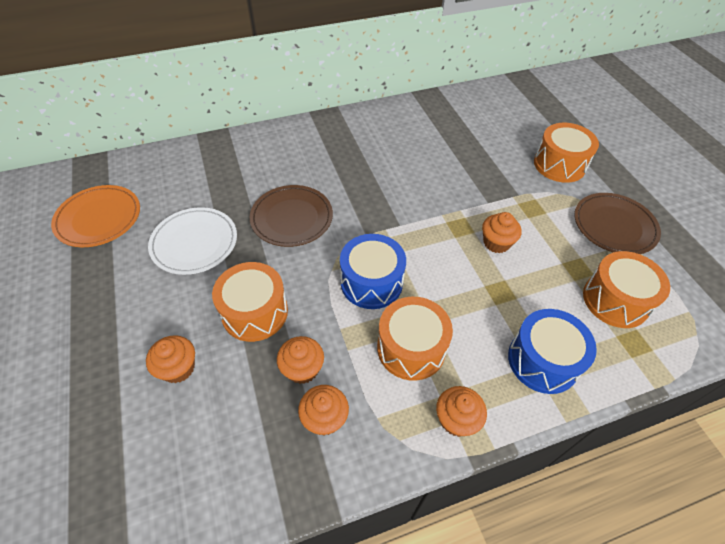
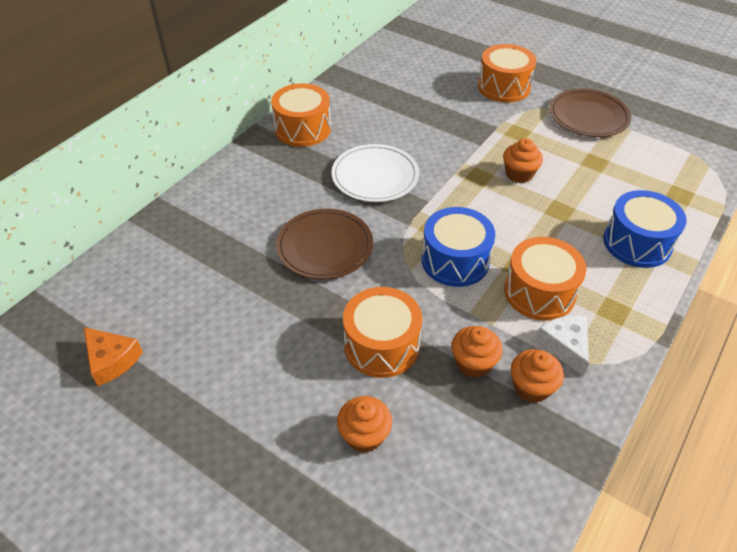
camera: 35 degrees left, 5 degrees down
orange plate [51,185,140,247] -> orange cheese [84,327,143,386]
white plate [148,207,237,275] -> white plate moved to [331,144,419,202]
orange cupcake [436,386,487,437] -> none
orange drum [583,251,670,328] -> orange drum moved to [271,83,331,147]
none -> white cheese [535,315,589,377]

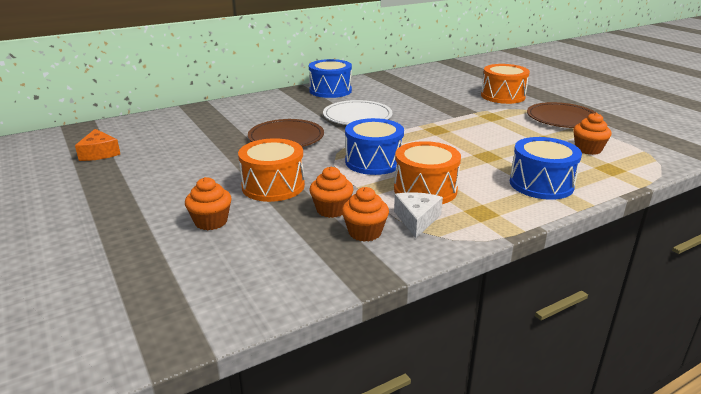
camera: 25 degrees right, 20 degrees down
orange drum [271,83,331,147] -> blue drum [309,59,352,98]
orange cupcake [503,138,543,183] -> orange cupcake moved to [573,113,612,155]

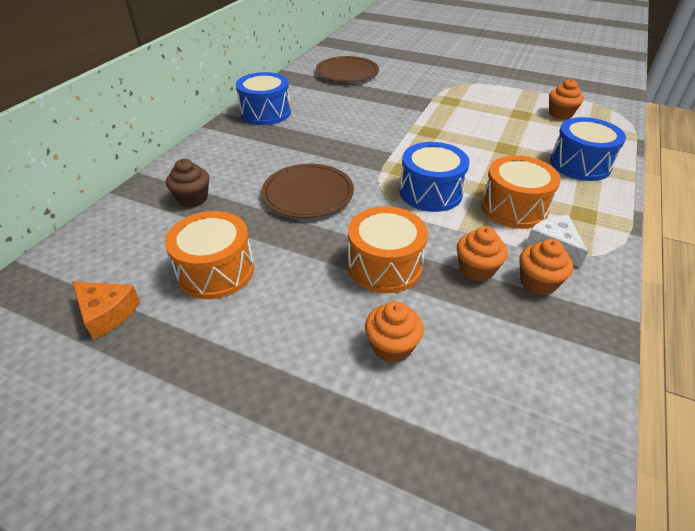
camera: 35 degrees left, 15 degrees up
white plate [323,100,392,125] -> none
orange drum [481,64,530,104] -> orange drum moved to [165,211,254,299]
brown plate [527,102,597,128] -> brown plate moved to [316,56,379,82]
none -> brown cupcake [166,159,210,208]

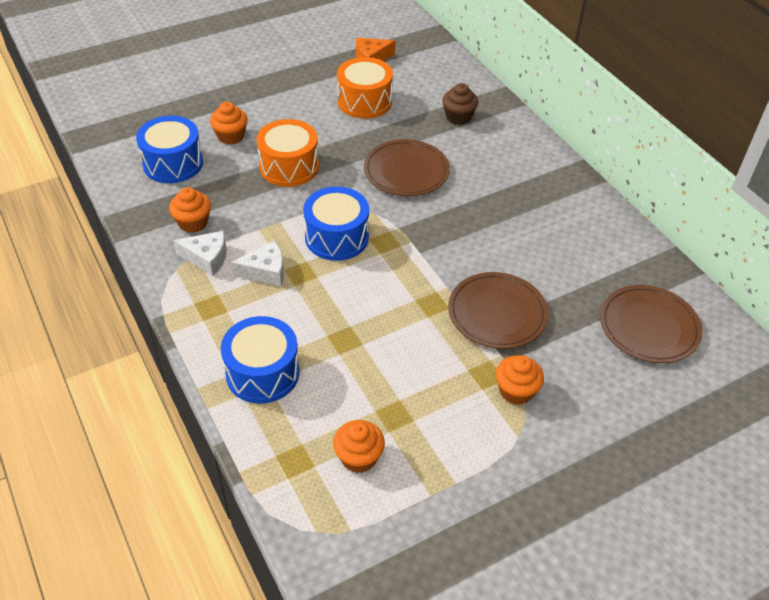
camera: 125 degrees right, 5 degrees up
blue drum [236,72,291,125] -> blue drum moved to [136,116,203,183]
orange cupcake [457,226,508,282] -> orange cupcake moved to [496,355,544,405]
orange drum [481,155,561,229] -> white cheese [231,240,284,286]
none -> brown plate [448,272,548,349]

